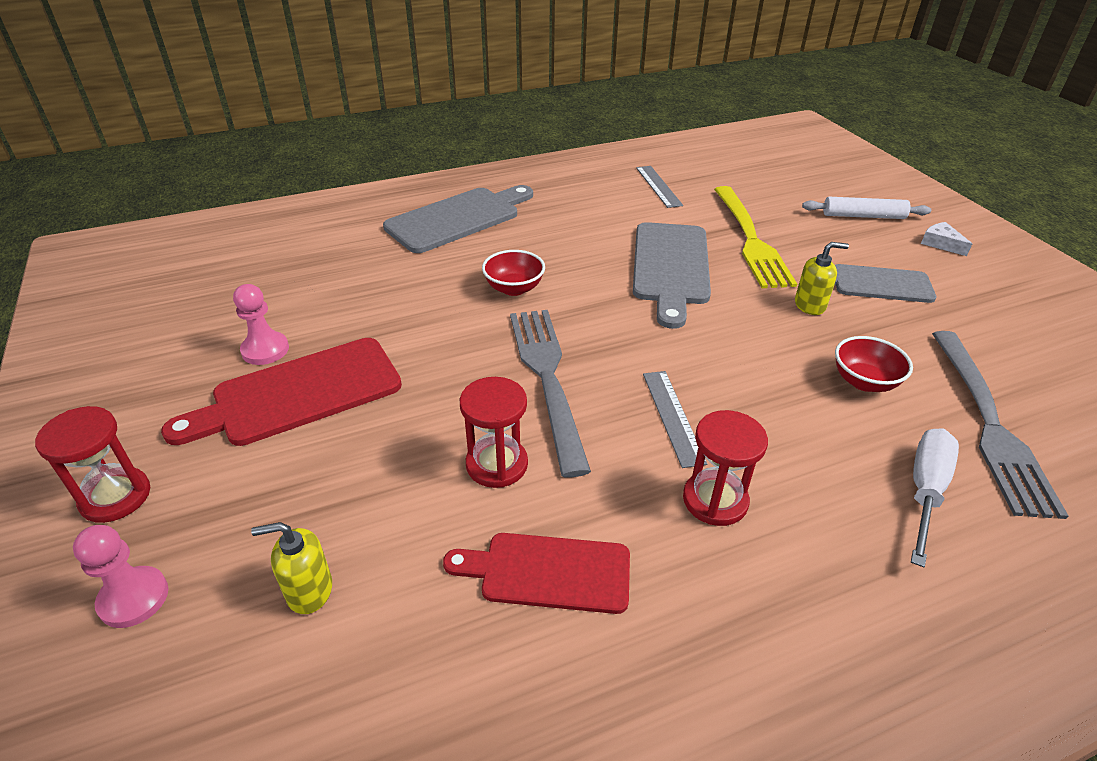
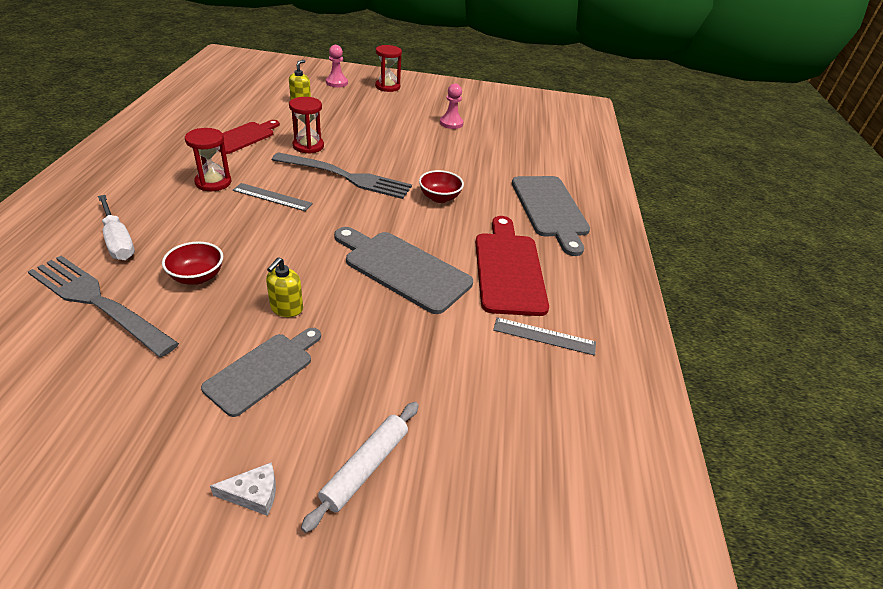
camera: 115 degrees right, 0 degrees up
red cutting board [161,338,402,446] -> red cutting board moved to [475,216,549,316]
yellow fork [714,186,797,288] -> none

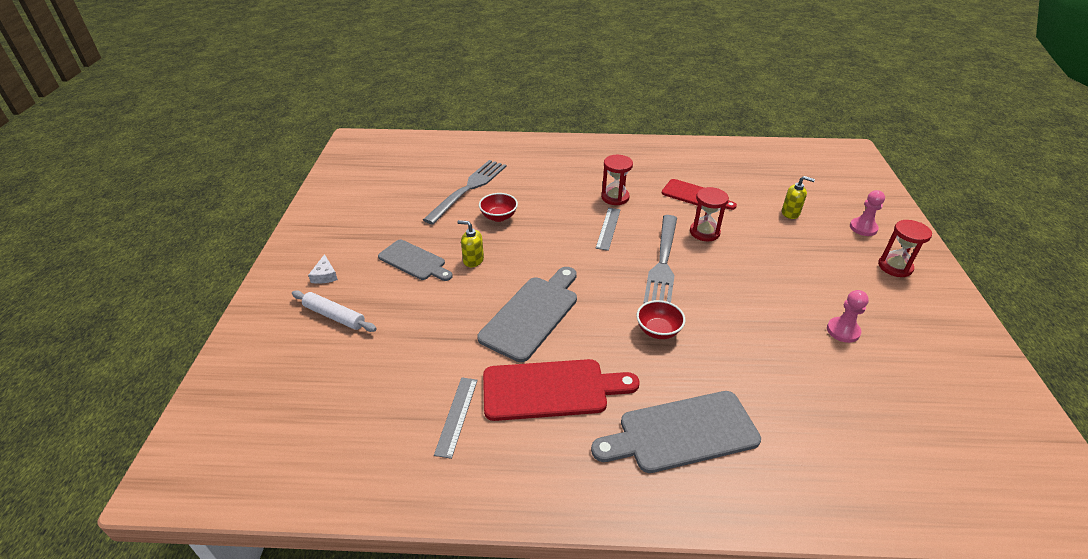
camera: 90 degrees right, 0 degrees up
white screwdriver [98,195,135,260] -> none

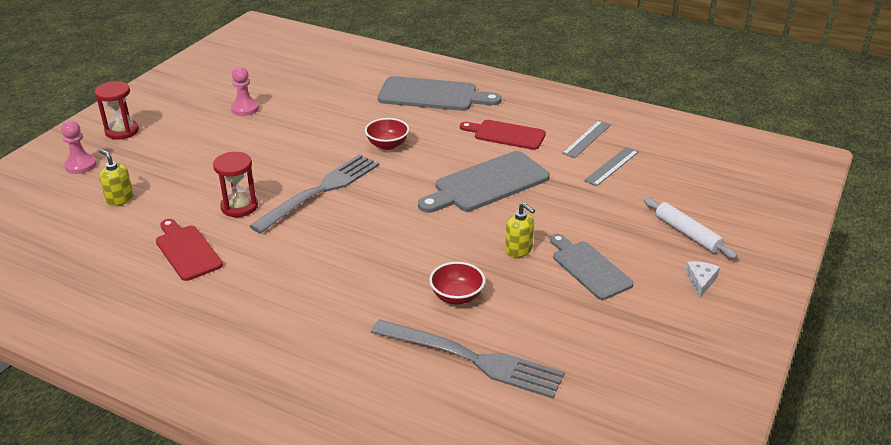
camera: 155 degrees left, 5 degrees down
grey fork [423,160,506,225] -> grey fork turned 120 degrees counterclockwise [371,319,565,399]
red cutting board [483,359,639,421] -> red cutting board [460,120,546,150], size x0.66
grey ruler [596,208,620,251] -> grey ruler moved to [584,147,639,186]
red hourglass [601,155,633,205] -> none

